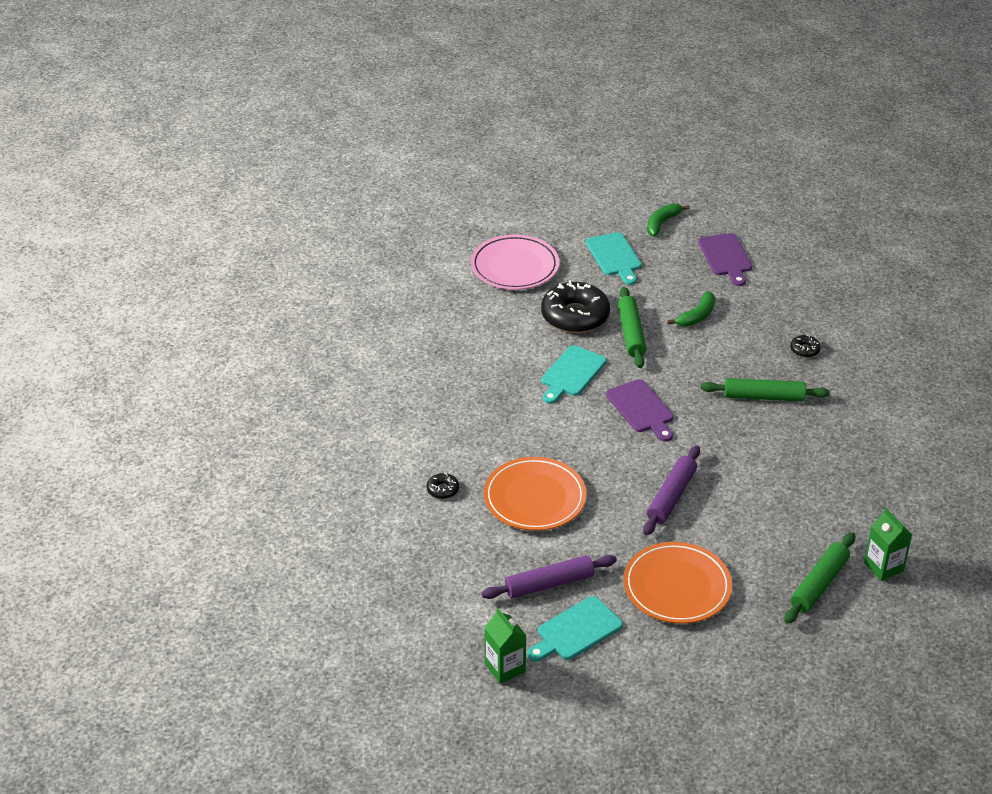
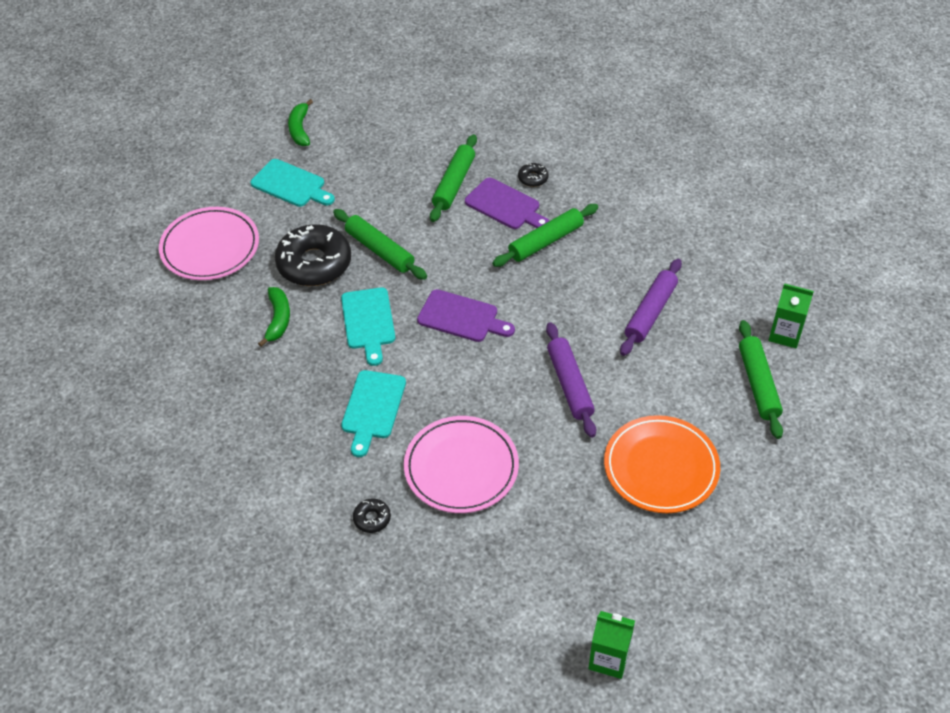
camera: 40 degrees left, 10 degrees up
purple rolling pin [481,555,617,599] -> purple rolling pin moved to [620,259,682,356]
orange plate [484,457,587,531] -> pink plate [404,416,519,513]
turquoise cutting board [528,596,623,662] -> turquoise cutting board moved to [341,370,406,457]
green banana [667,291,715,327] -> green banana moved to [258,287,290,347]
purple cutting board [698,233,752,286] -> purple cutting board moved to [465,178,549,229]
none -> green rolling pin [430,134,477,222]

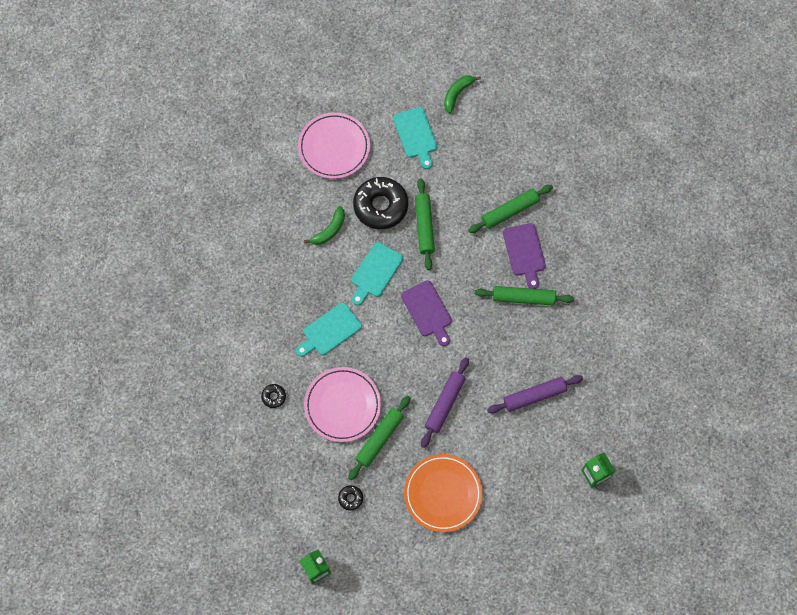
camera: 40 degrees right, 20 degrees up
black donut [518,163,549,187] -> black donut moved to [338,485,363,511]
green rolling pin [739,320,783,439] -> green rolling pin moved to [348,396,411,480]

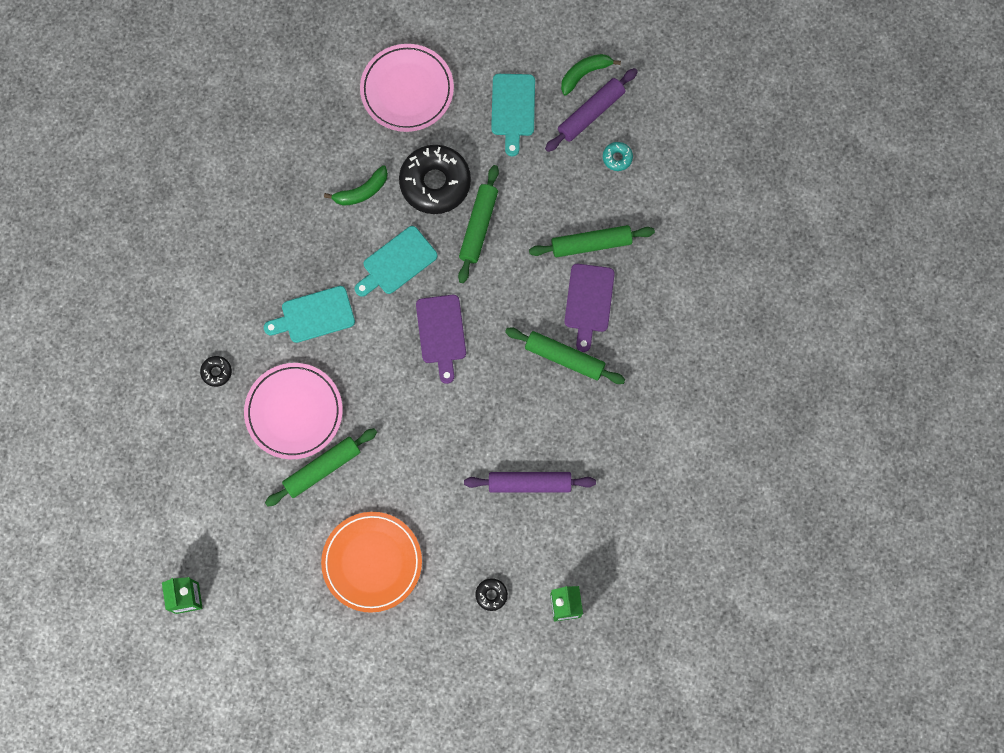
camera: 20 degrees right, 5 degrees up
black donut [338,485,363,511] -> black donut moved to [475,578,508,611]
purple rolling pin [421,357,469,448] -> purple rolling pin moved to [545,68,638,152]
none -> turquoise donut [603,142,633,171]

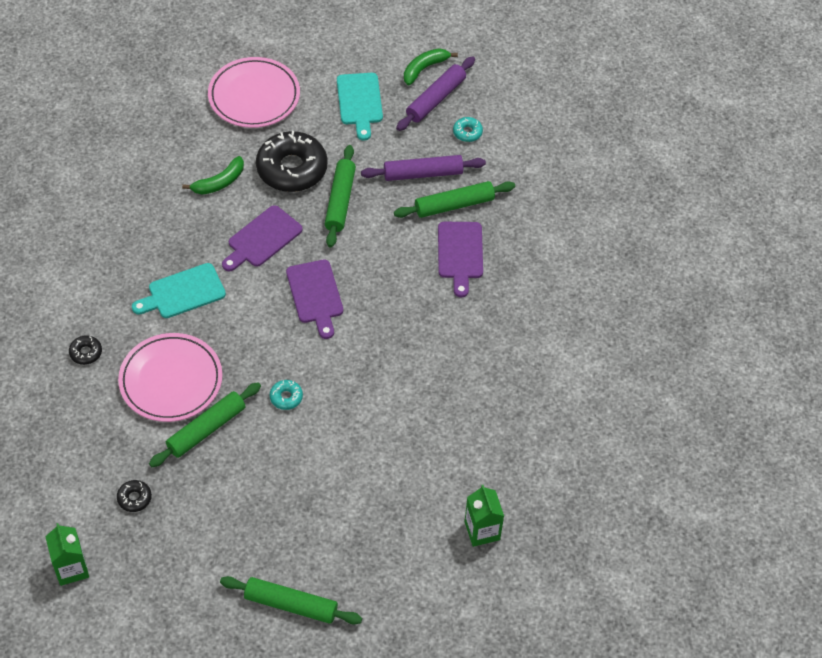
camera: 10 degrees left, 20 degrees down
orange plate [321,512,422,613] -> none
turquoise cutting board [355,226,438,297] -> purple cutting board [222,205,303,271]
purple rolling pin [464,472,596,492] -> purple rolling pin moved to [361,155,486,181]
black donut [475,578,508,611] -> black donut moved to [117,480,152,512]
green rolling pin [505,328,625,384] -> green rolling pin moved to [220,576,362,625]
none -> turquoise donut [270,380,303,410]

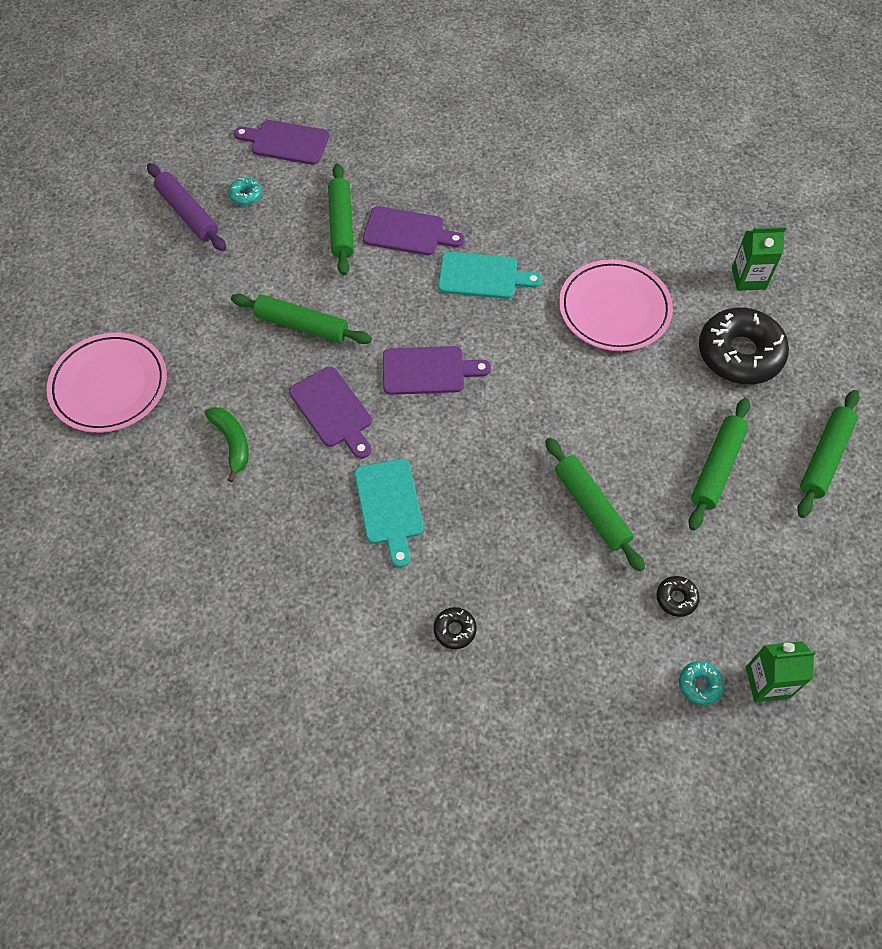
camera: 75 degrees left, 5 degrees up
pink plate [118,333,222,422] -> pink plate moved to [559,259,673,351]
black donut [256,131,327,192] -> black donut moved to [699,307,789,384]
turquoise donut [270,380,303,410] -> turquoise donut moved to [679,661,724,705]
turquoise cutting board [337,73,383,141] -> turquoise cutting board moved to [438,252,542,299]
purple rolling pin [361,155,486,181] -> none
green banana [404,48,458,85] -> none
none -> purple cutting board [234,120,329,165]
none -> green rolling pin [688,398,750,530]

